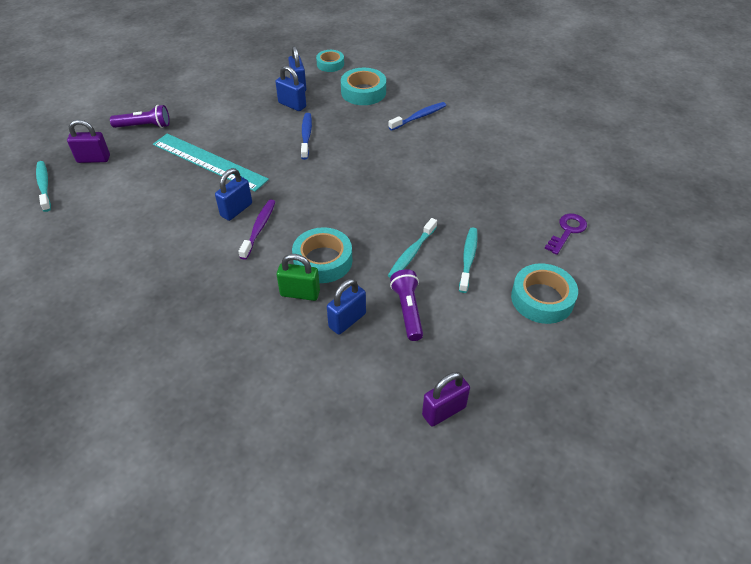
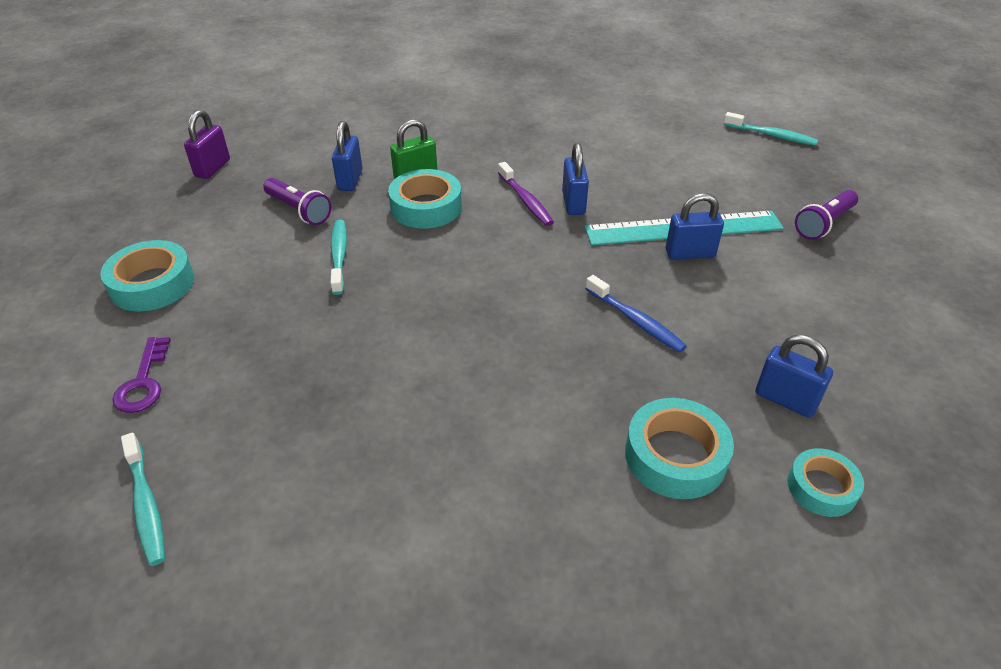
camera: 140 degrees right, 5 degrees down
purple padlock [67,120,110,163] -> none
blue padlock [275,66,306,111] -> blue padlock moved to [666,193,724,260]
blue toothbrush [389,102,446,131] -> none
turquoise toothbrush [459,228,478,293] -> turquoise toothbrush moved to [121,433,165,566]

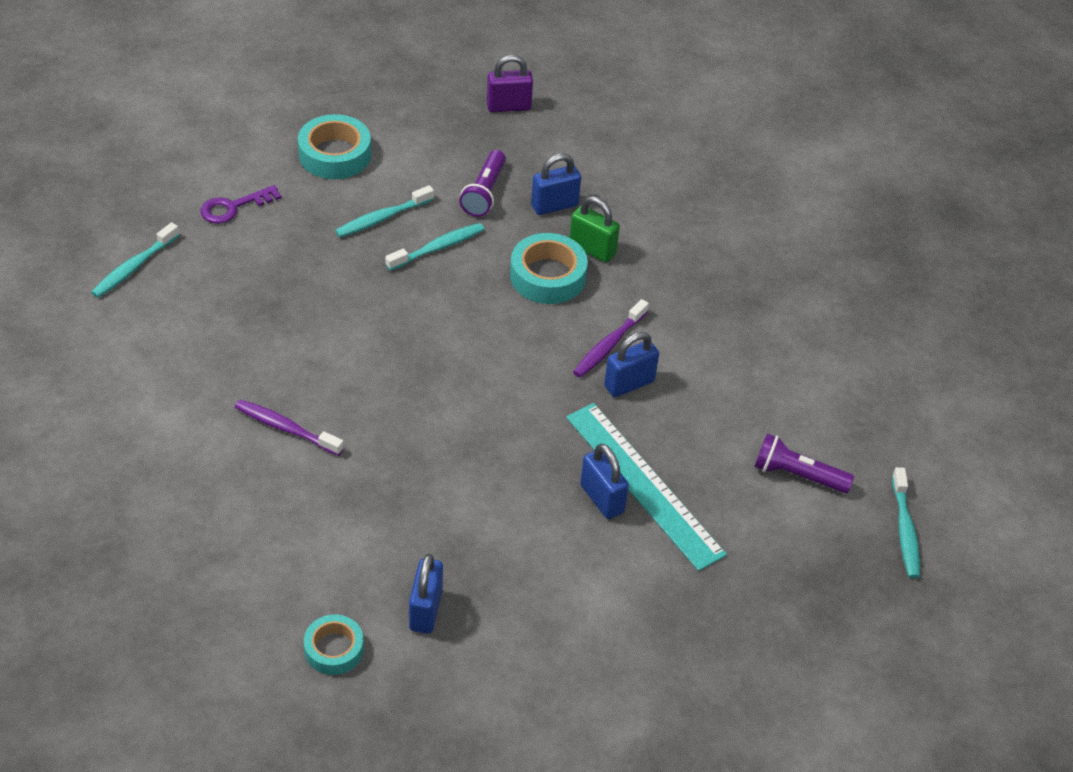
camera: 60 degrees right, 5 degrees up
blue toothbrush [585,275,687,353] -> none
turquoise tape [625,398,734,499] -> none
purple flashlight [795,190,858,240] -> purple flashlight moved to [754,433,854,493]
none -> purple toothbrush [235,399,344,456]
none -> turquoise toothbrush [335,185,434,238]

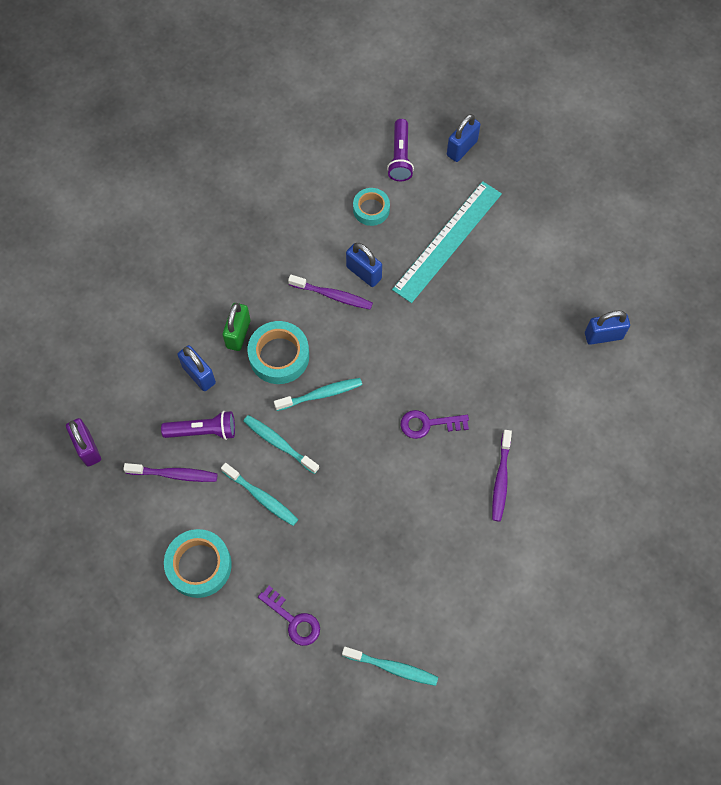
camera: 105 degrees left, 20 degrees up
turquoise tape [304,614,364,675] -> turquoise tape moved to [353,188,390,226]
blue padlock [580,444,629,519] -> blue padlock moved to [447,114,481,162]
turquoise toothbrush [892,467,920,578] -> turquoise toothbrush moved to [274,378,362,411]
none -> purple toothbrush [123,463,218,482]
none -> purple key [401,410,469,439]

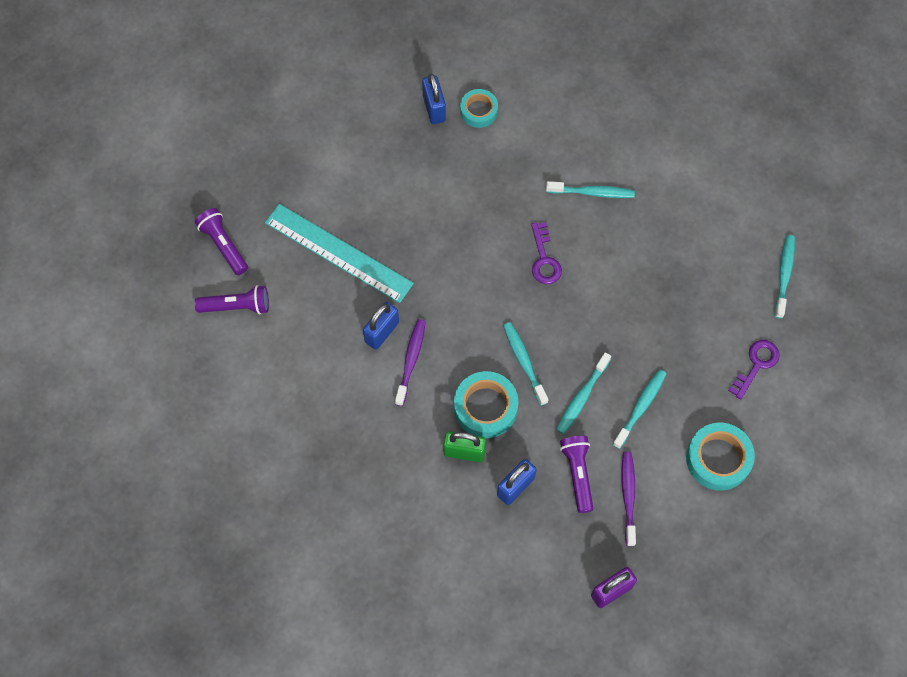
camera: 95 degrees left, 0 degrees up
turquoise tape [353,188,390,226] -> turquoise tape moved to [460,89,498,128]
blue padlock [447,114,481,162] -> purple flashlight [195,208,248,275]
purple toothbrush [492,430,512,521] -> turquoise toothbrush [546,181,635,198]

